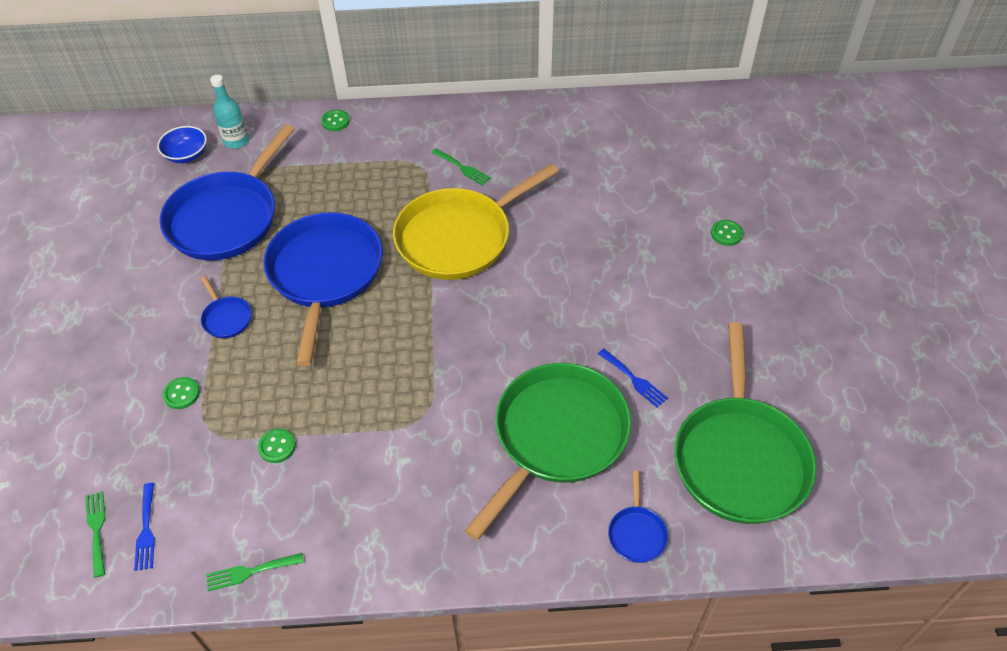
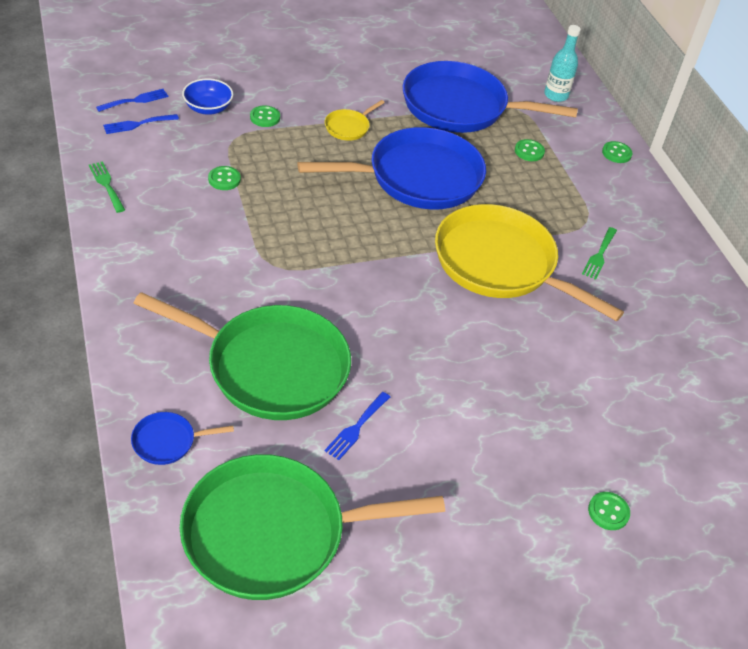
camera: 70 degrees right, 5 degrees down
green fork [85,491,105,578] -> blue fork [96,89,168,112]
blue bowl [157,126,207,163] -> blue bowl moved to [182,79,233,115]
blue pan [201,276,252,338] -> yellow pan [325,100,385,141]
none -> green button [515,139,545,161]

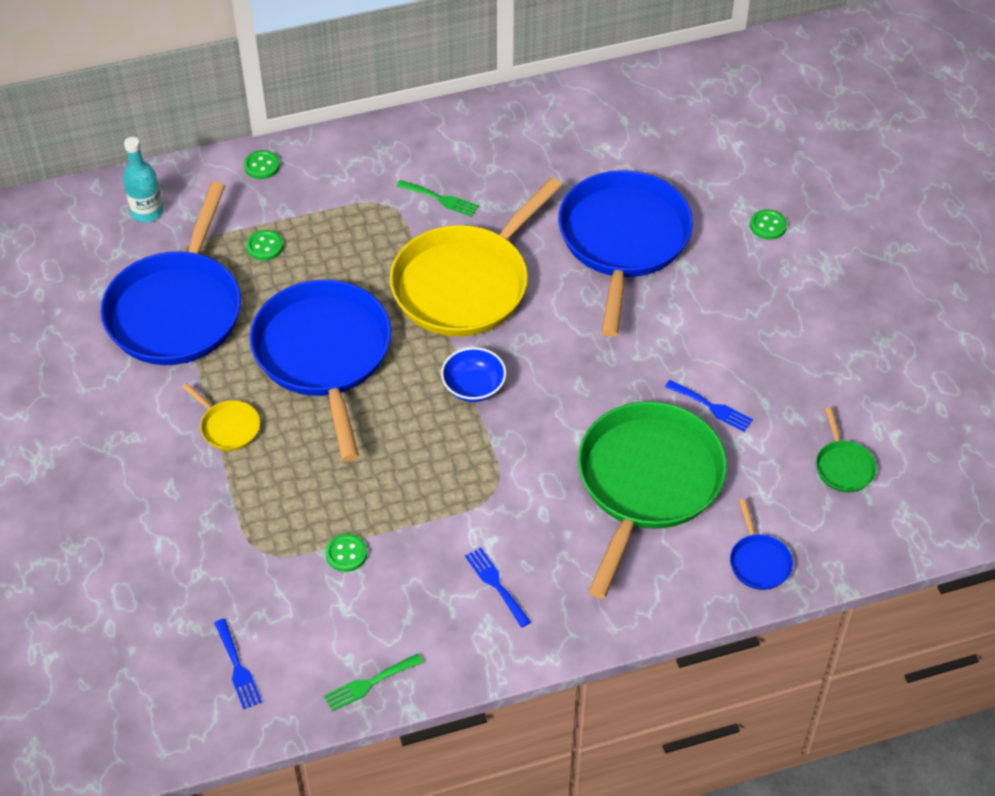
camera: 85 degrees left, 5 degrees up
blue fork [96,89,168,112] -> blue fork moved to [465,547,531,628]
green pan [180,454,445,600] -> green pan [816,407,877,492], size x0.41
blue bowl [182,79,233,115] -> blue bowl moved to [441,347,506,402]
green button [250,105,280,127] -> none
none -> blue pan [558,170,693,337]

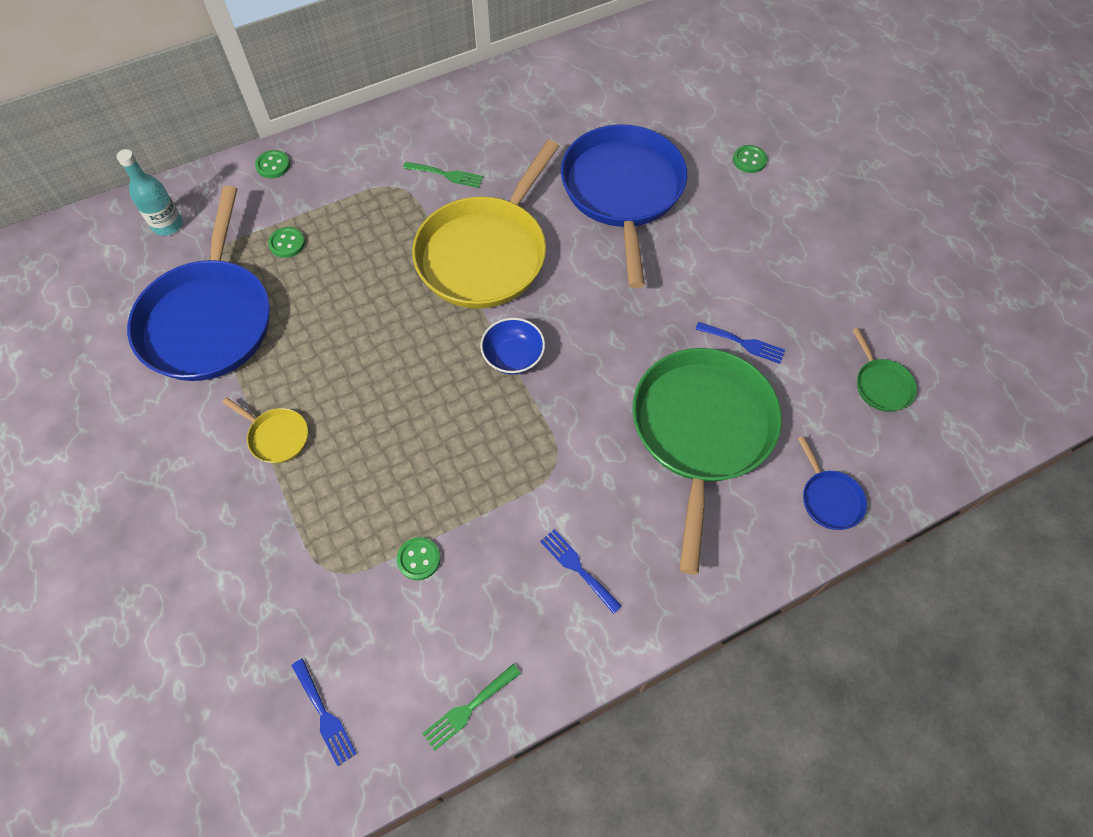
camera: 10 degrees left, 10 degrees up
blue pan [250,280,391,461] -> none

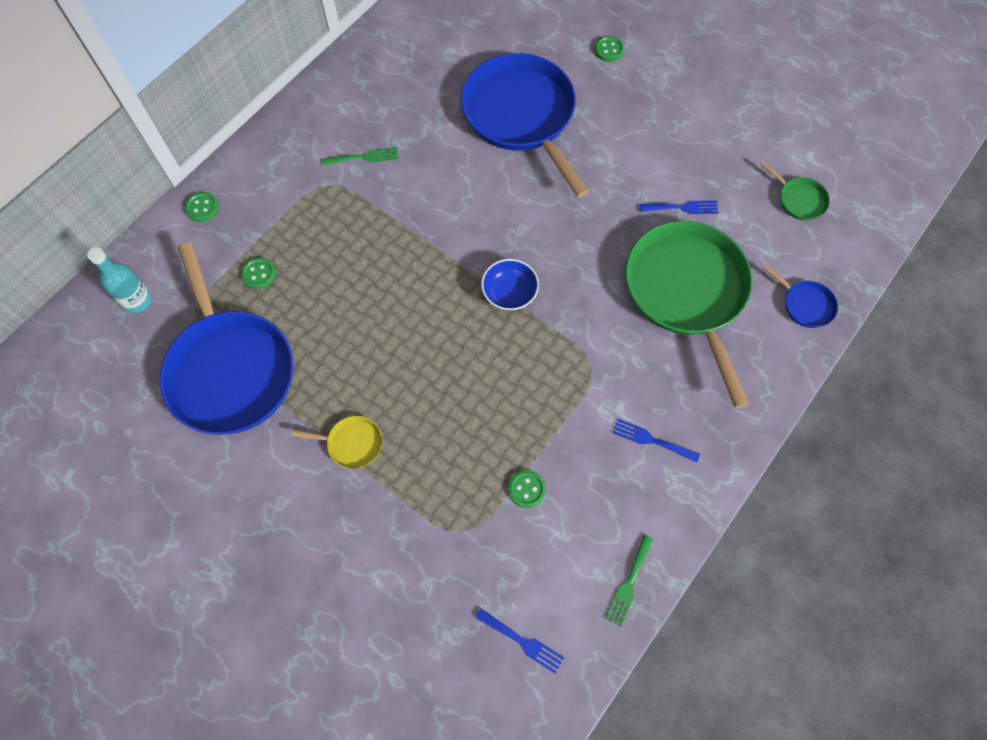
camera: 25 degrees left, 5 degrees up
yellow pan [412,140,559,308] -> none

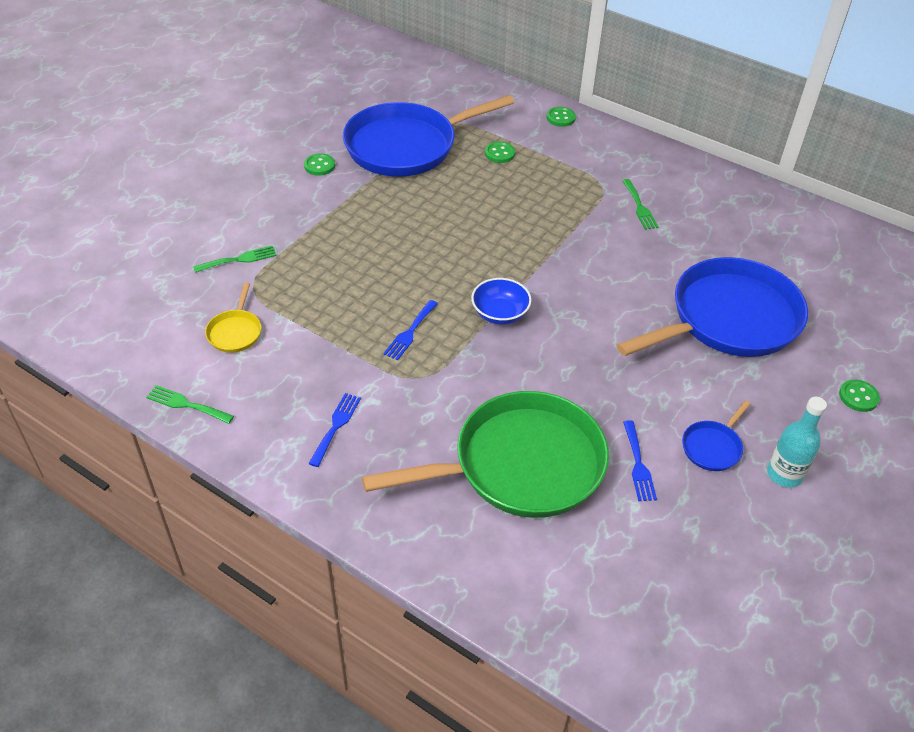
camera: 85 degrees right, 20 degrees down
turquoise bottle [87,247,152,313] -> turquoise bottle moved to [767,397,827,488]
yellow pan [291,416,382,469] -> yellow pan moved to [205,283,261,353]
blue fork [475,609,564,674] -> blue fork moved to [383,300,438,360]
green button [508,470,546,508] -> green button moved to [304,153,335,176]
green pan [760,161,830,220] -> none
blue pan [763,264,838,328] -> blue pan moved to [682,400,751,471]
none -> green fork [193,246,277,273]

